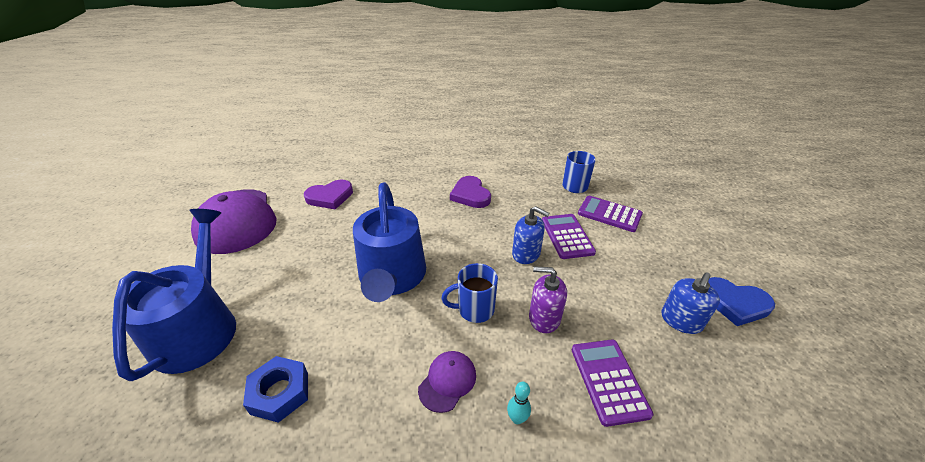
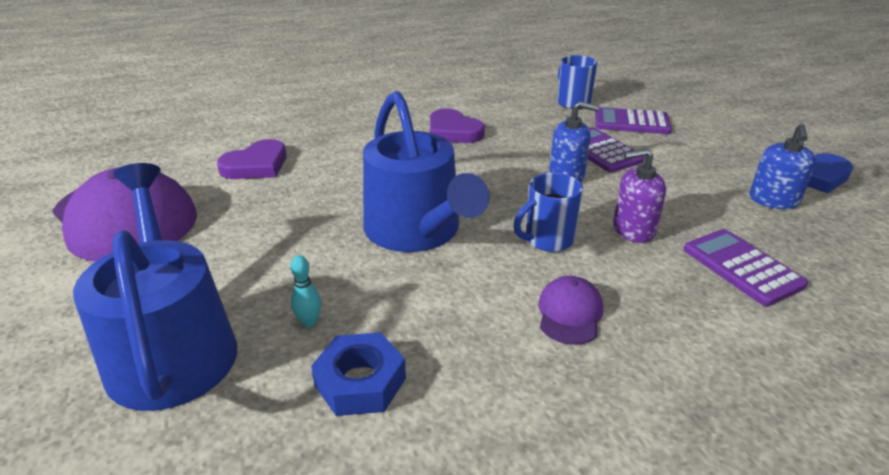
camera: 20 degrees left, 5 degrees down
turquoise bowling pin [507,382,531,424] -> turquoise bowling pin moved to [290,255,321,328]

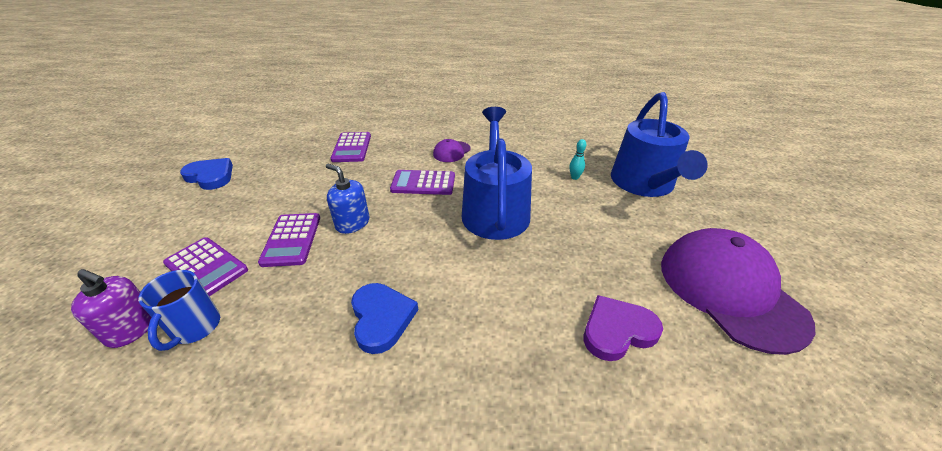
camera: 155 degrees left, 5 degrees up
blue nut [311,332,406,416] -> none
purple heart [430,108,485,143] -> blue heart [351,283,418,354]
blue mug [514,173,583,252] -> purple calculator [390,170,455,195]
purple soap dispenser [613,148,666,243] -> purple soap dispenser moved to [71,269,152,348]
blue soap dispenser [749,124,816,209] -> none

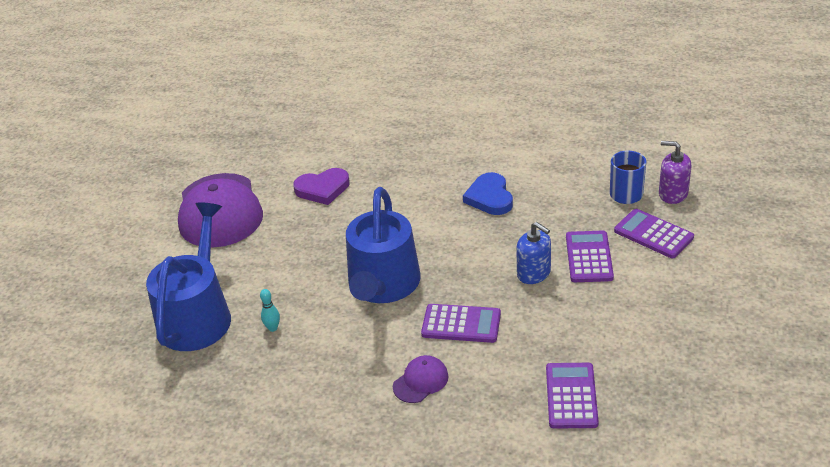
camera: 170 degrees left, 0 degrees up
blue heart [180,158,233,190] -> none

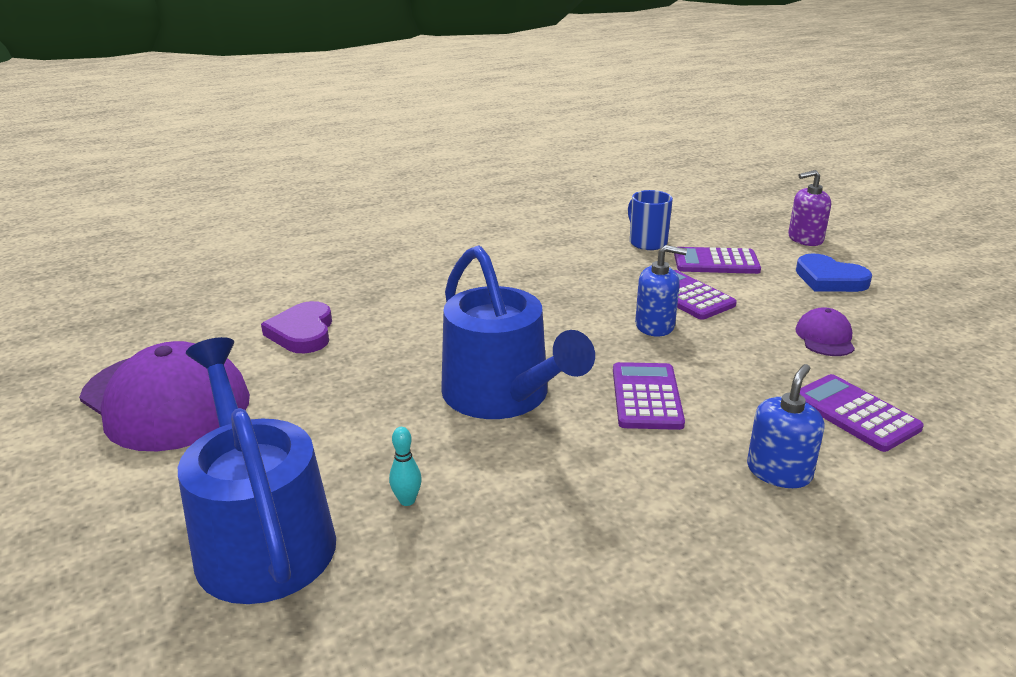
camera: 40 degrees left, 10 degrees down
purple heart [293,168,350,205] -> purple heart turned 135 degrees clockwise [261,301,332,353]
purple cap [393,355,449,403] -> purple cap moved to [796,307,855,356]
purple calculator [421,304,501,343] -> purple calculator turned 60 degrees counterclockwise [613,362,685,430]
blue heart [463,172,513,215] -> blue heart moved to [796,253,872,292]
purple soap dispenser [659,141,691,204] -> purple soap dispenser moved to [788,170,831,246]
none -> blue soap dispenser [747,364,825,488]

